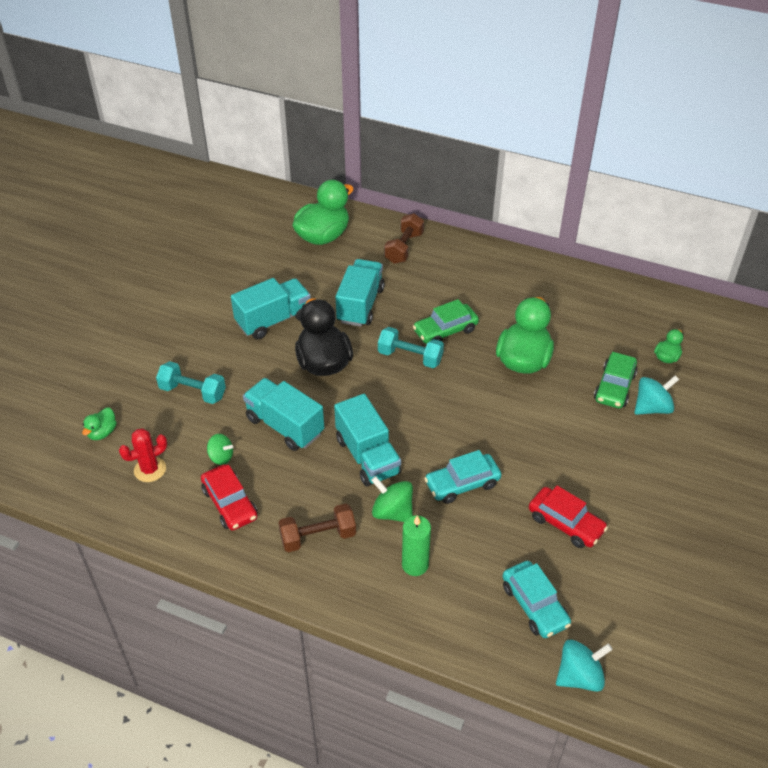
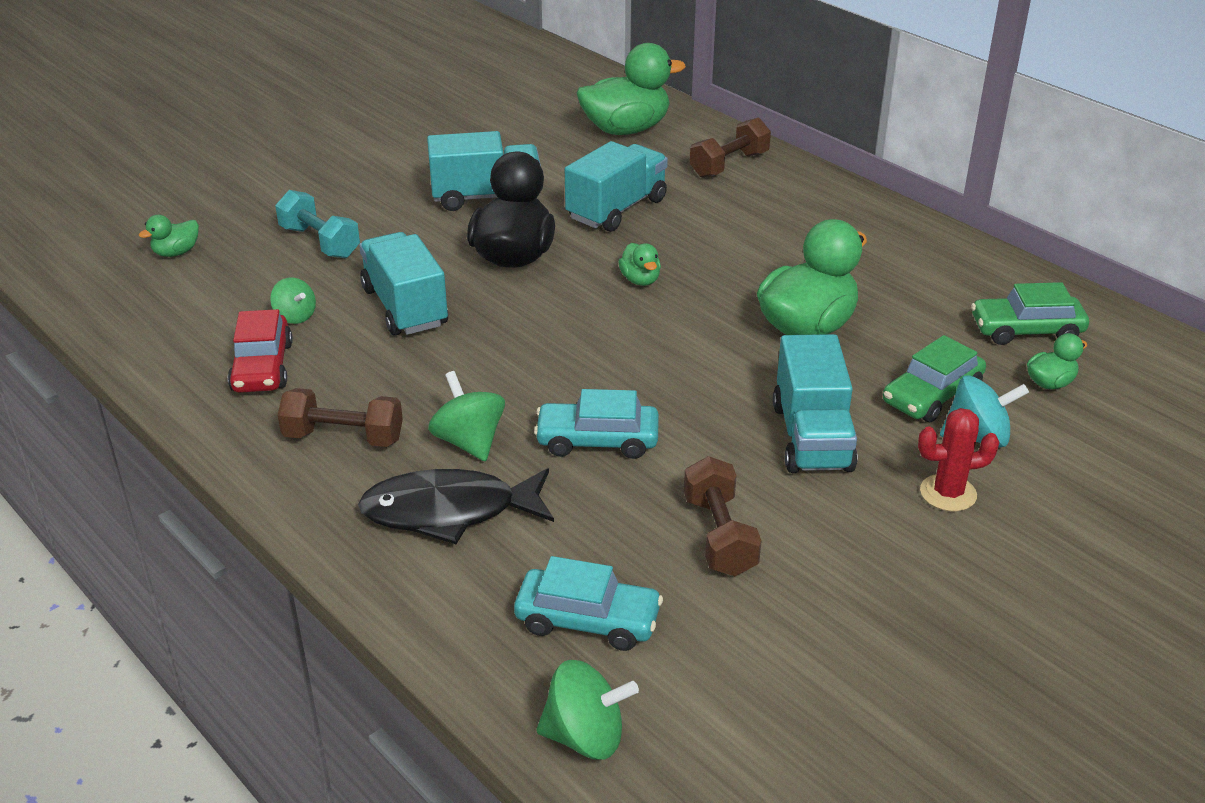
camera: 25 degrees right, 10 degrees down
red cactus [119,428,167,482] -> red cactus moved to [918,408,999,511]
turquoise truck [334,394,402,487] -> turquoise truck moved to [773,334,858,473]
turquoise dumbbell [378,327,444,368] -> green duck [618,243,661,286]
green candle [402,515,431,576] -> black fish [358,468,554,544]
green car [413,299,479,344] -> green car moved to [971,282,1089,345]
turquoise car [503,561,571,638] -> turquoise car turned 75 degrees counterclockwise [514,556,663,651]
red car [529,485,608,548] -> brown dumbbell [684,456,762,576]
turquoise spinning top [556,640,613,692] -> green spinning top [536,660,639,759]

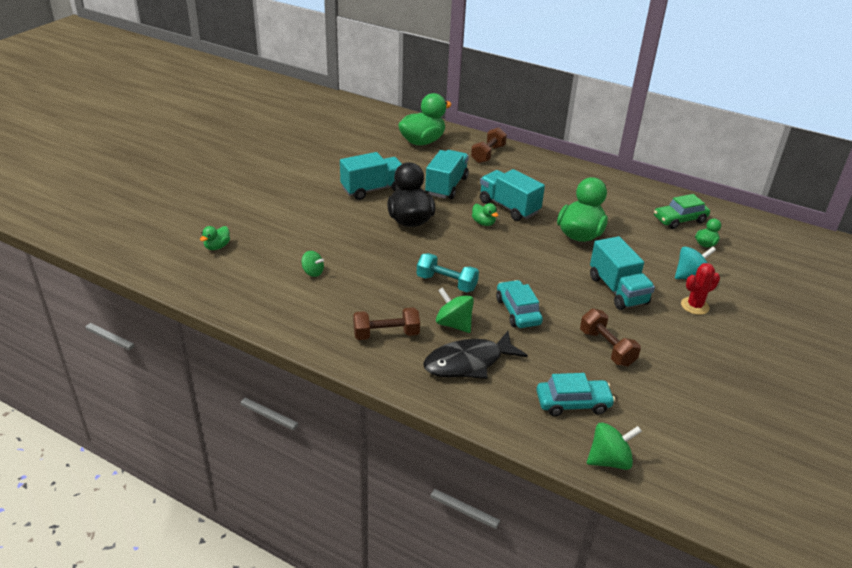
camera: 20 degrees left, 0 degrees up
red car [228,309,293,393] -> none
turquoise dumbbell [275,190,360,258] -> turquoise dumbbell moved to [417,253,479,292]
turquoise truck [359,232,448,336] -> turquoise truck moved to [480,169,545,221]
turquoise car [534,389,659,459] -> turquoise car turned 90 degrees clockwise [496,280,543,328]
green car [883,335,986,422] -> none

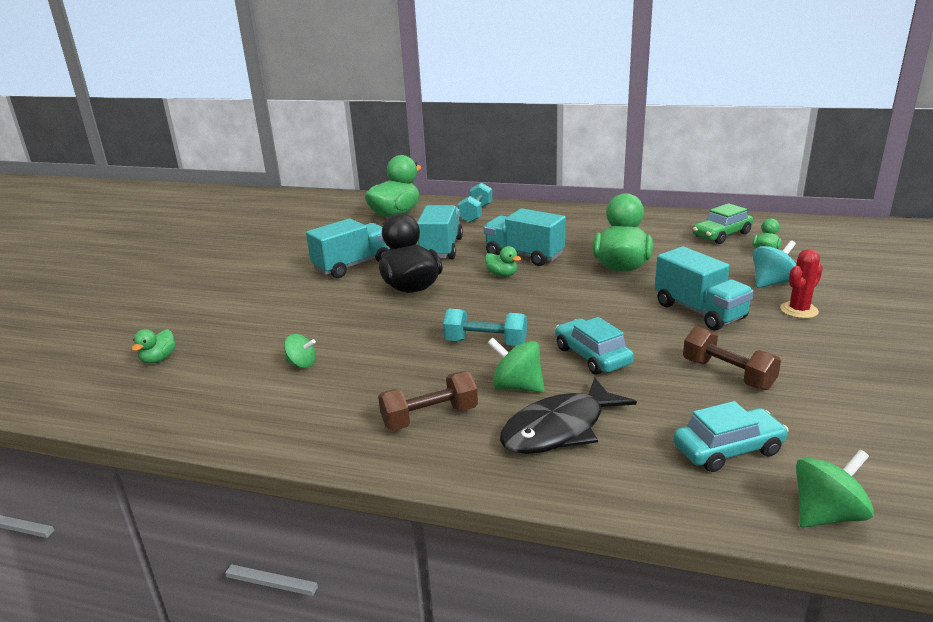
camera: 10 degrees left, 10 degrees down
brown dumbbell [471,128,507,163] -> turquoise dumbbell [458,182,492,223]

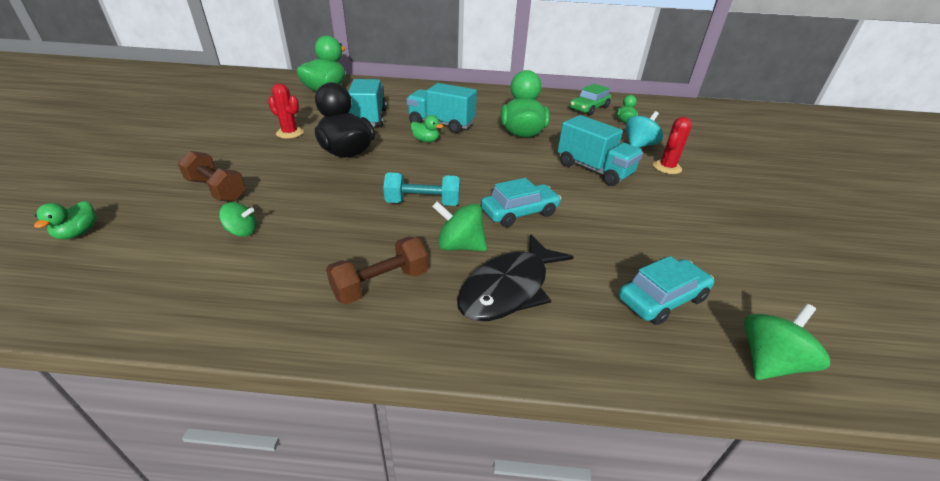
camera: 15 degrees left, 10 degrees up
turquoise truck [306,218,390,278] -> red cactus [268,83,304,138]
turquoise dumbbell [458,182,492,223] -> none
turquoise car [555,317,634,375] -> turquoise car turned 105 degrees clockwise [481,178,561,227]
brown dumbbell [683,326,781,390] -> brown dumbbell moved to [178,151,246,202]

